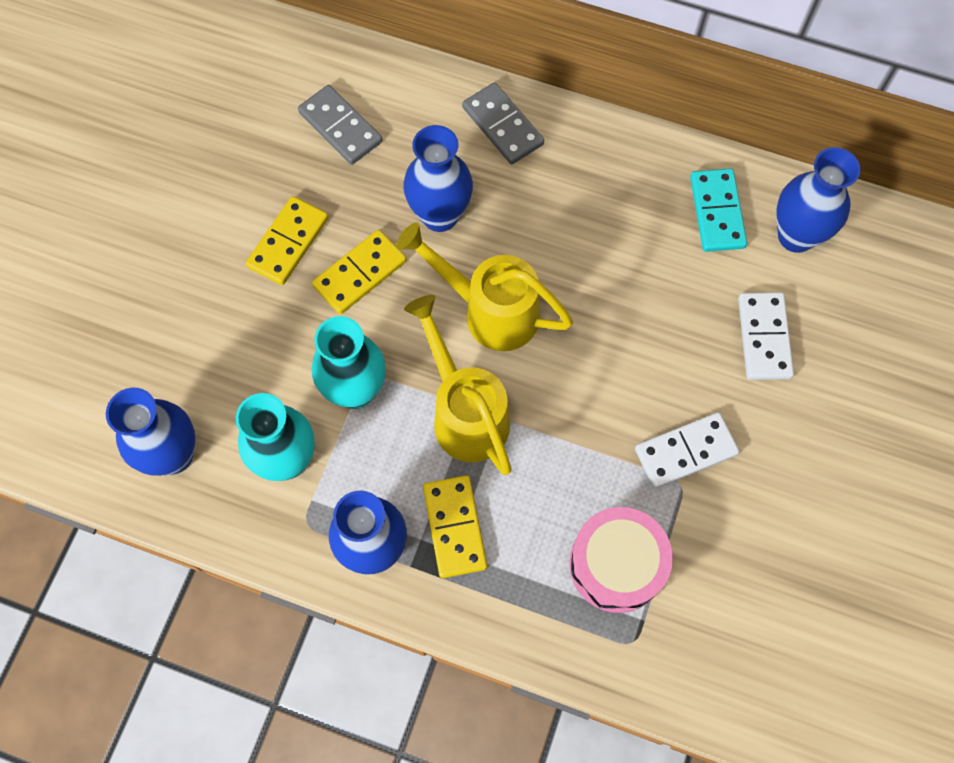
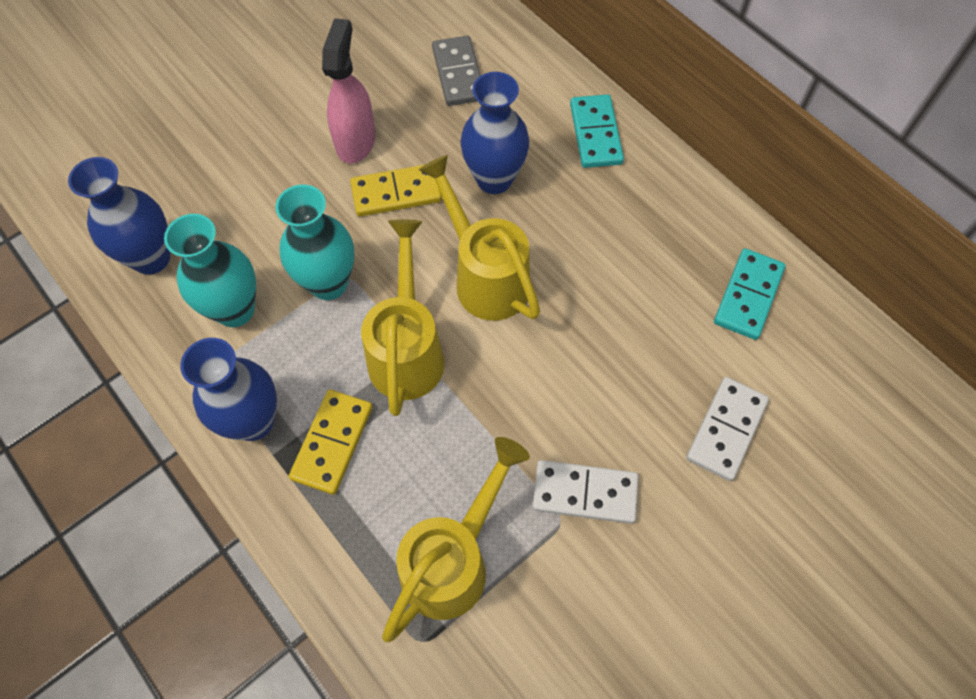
camera: 30 degrees right, 5 degrees down
yellow domino [246,196,329,285] -> pink spray bottle [322,18,376,164]
grey domino [462,82,544,164] -> turquoise domino [570,94,624,168]
pink drum [569,507,673,613] -> yellow watering can [382,437,530,642]
blue vase [776,147,861,253] -> none

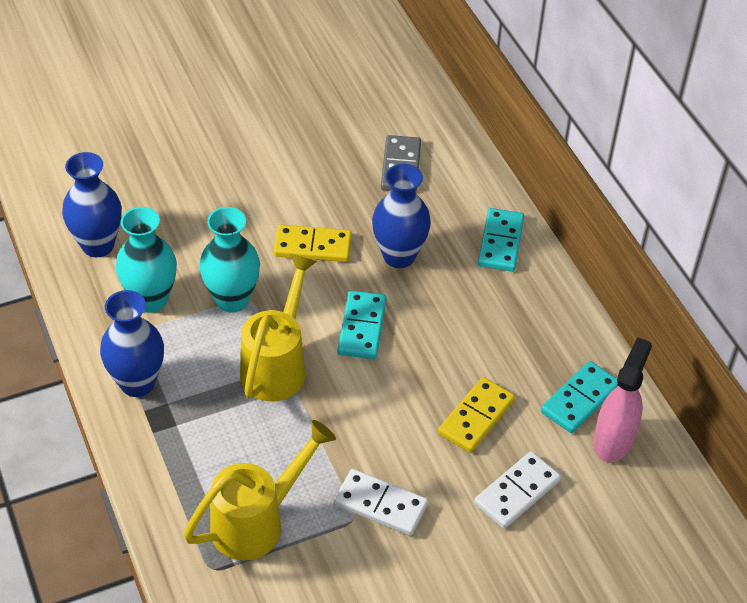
camera: 15 degrees right, 15 degrees down
yellow domino [289,389,373,495] -> yellow domino moved to [438,377,515,453]
pink spray bottle [322,18,376,164] -> pink spray bottle moved to [593,337,652,462]
yellow watering can [418,155,540,321] -> turquoise domino [338,290,386,359]

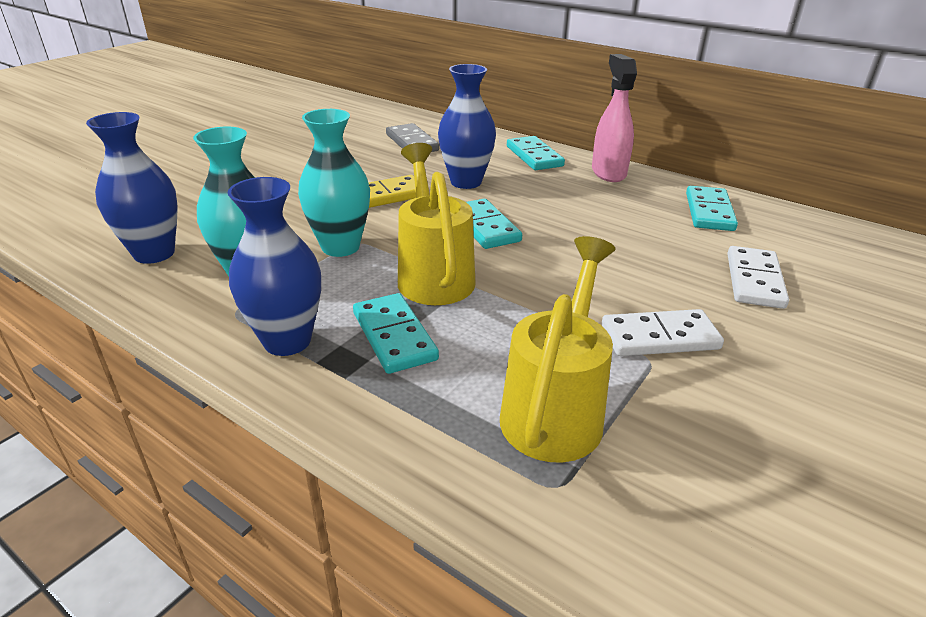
camera: 30 degrees left, 15 degrees down
yellow domino [438,377,515,453] -> none
pink spray bottle [593,337,652,462] -> pink spray bottle moved to [592,54,637,182]
none -> turquoise domino [353,293,439,374]

